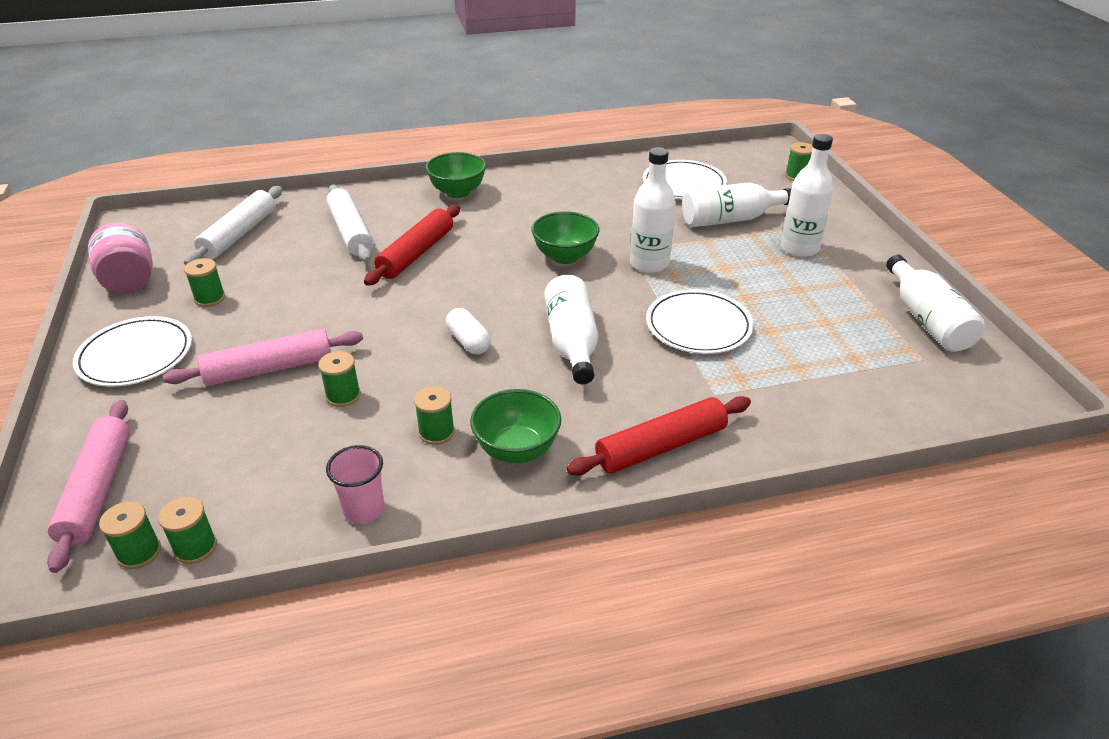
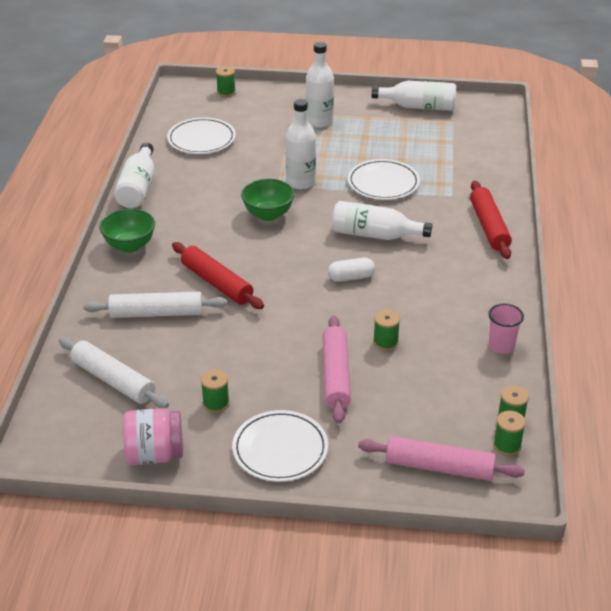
camera: 70 degrees left, 0 degrees up
green spool [414,386,455,445] -> none
green bowl [470,389,561,463] -> none
white bottle [682,183,792,227] -> white bottle moved to [114,143,154,208]

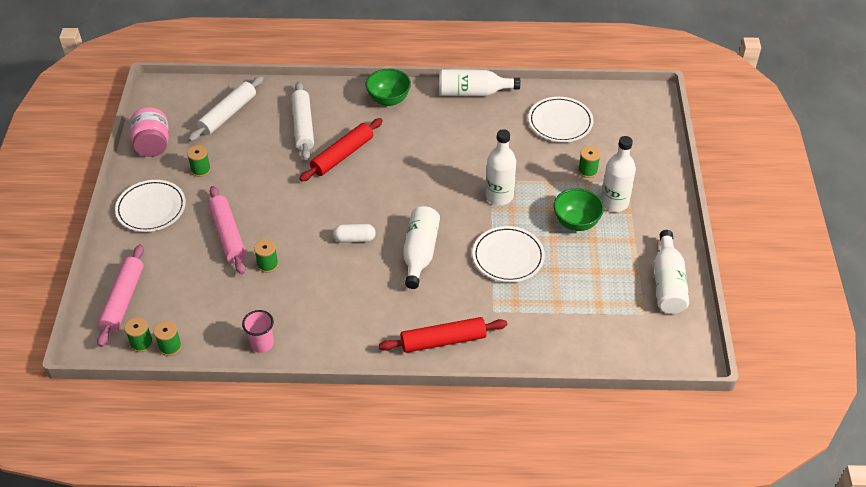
camera: 85 degrees right, 10 degrees up
green spool [216,66,236,97] -> green spool moved to [578,146,601,178]
green bowl [241,179,295,221] -> green bowl moved to [554,188,604,231]
pink rolling pin [323,315,351,423] -> pink rolling pin turned 75 degrees clockwise [208,186,246,274]
white capsule [328,258,375,282] -> white capsule turned 75 degrees counterclockwise [333,224,376,243]

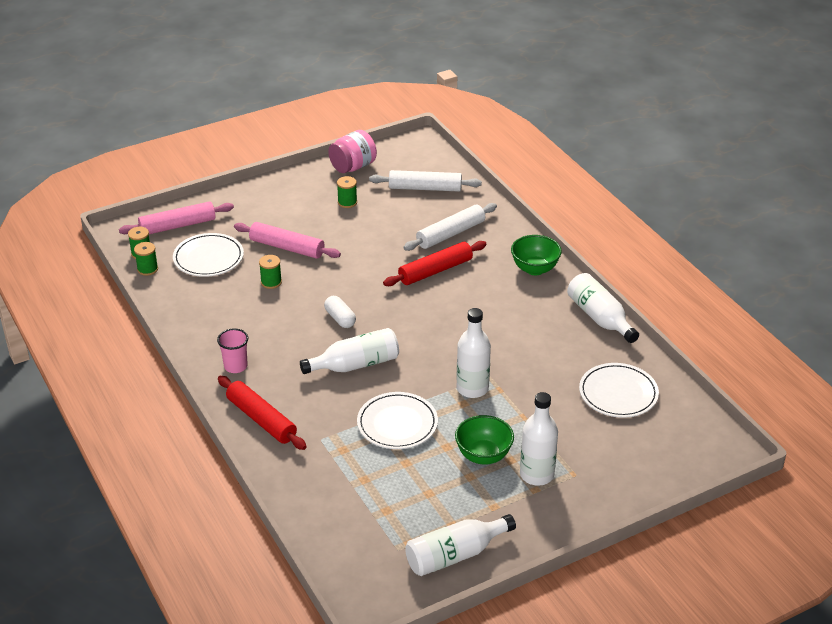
camera: 60 degrees right, 10 degrees down
white plate [115,180,186,232] -> white plate moved to [173,233,244,277]
pink rolling pin [208,186,246,274] -> pink rolling pin turned 75 degrees clockwise [234,222,341,259]
pink cup [242,310,274,353] -> pink cup moved to [217,328,249,373]
red rolling pin [299,118,383,182] -> red rolling pin turned 45 degrees counterclockwise [383,241,487,286]
green spool [578,146,601,178] -> none

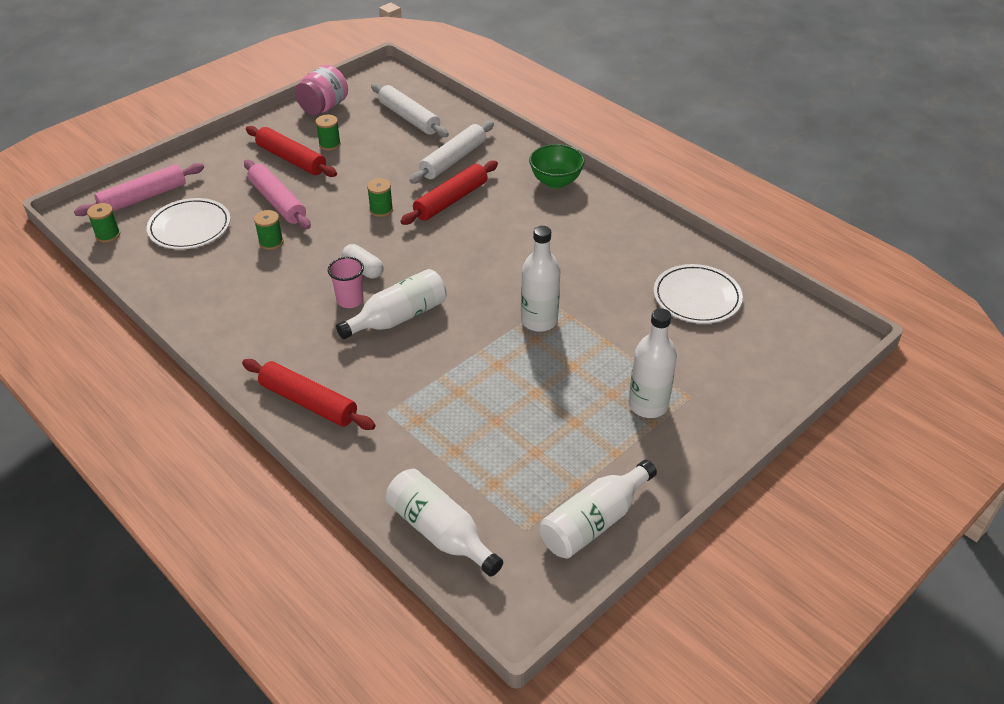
camera: 15 degrees left, 5 degrees up
green spool [134,242,158,276] -> green spool moved to [367,178,393,217]
pink cup [217,328,249,373] -> pink cup moved to [328,257,364,308]
pink rolling pin [234,222,341,259] -> pink rolling pin turned 45 degrees clockwise [244,160,311,229]
white plate [357,392,438,449] -> none
white rolling pin [369,170,482,192] -> white rolling pin turned 60 degrees clockwise [371,83,449,137]
green bowl [455,415,514,465] -> none
white bottle [567,273,639,343] -> white bottle moved to [386,469,503,577]
none -> red rolling pin [246,126,337,177]

